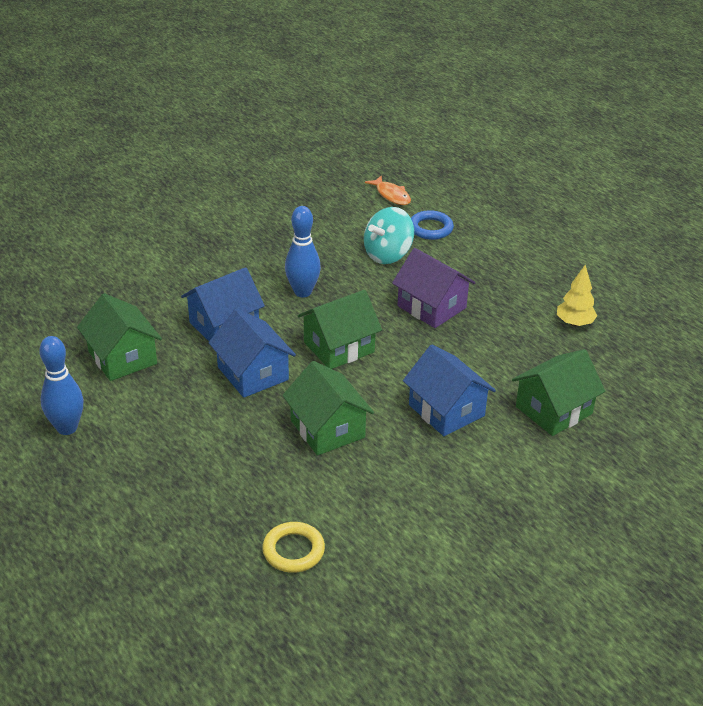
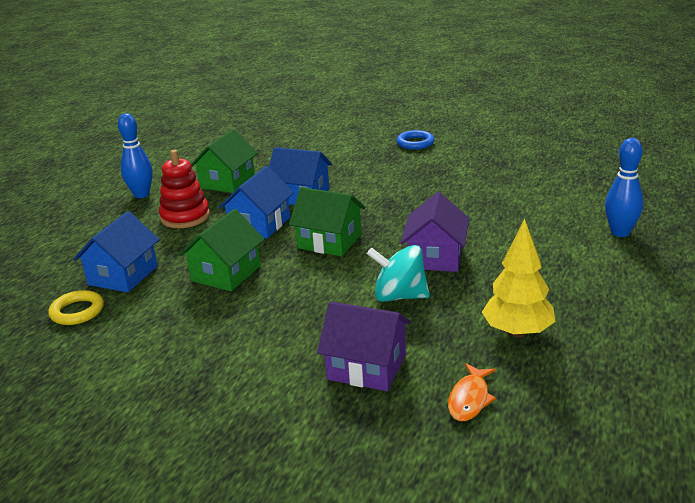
camera: 60 degrees right, 10 degrees down
blue bowling pin [285,206,321,297] -> blue bowling pin moved to [605,138,643,237]
turquoise spinning top [364,207,414,264] -> turquoise spinning top moved to [367,245,430,302]
orange fish [365,176,411,205] -> orange fish moved to [448,363,496,421]
blue house [403,345,496,436] -> blue house moved to [73,211,160,292]
blue ring [411,210,454,240] -> blue ring moved to [397,130,435,150]
green house [512,349,605,436] -> purple house [317,301,411,391]
yellow tree [557,265,597,327] -> yellow tree [482,219,556,338], size x1.50
none -> red stacking toy [159,150,210,228]

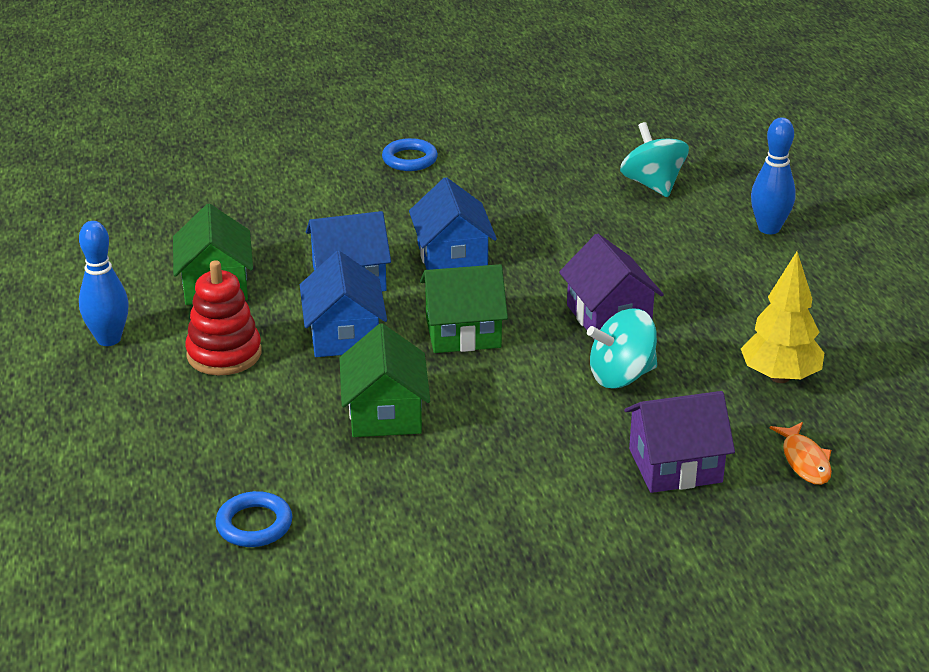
camera: 35 degrees left, 5 degrees up
yellow ring [48,290,104,325] -> blue ring [215,491,293,547]
blue house [73,211,160,292] -> blue house moved to [409,177,497,270]
none -> turquoise spinning top [620,122,689,197]

